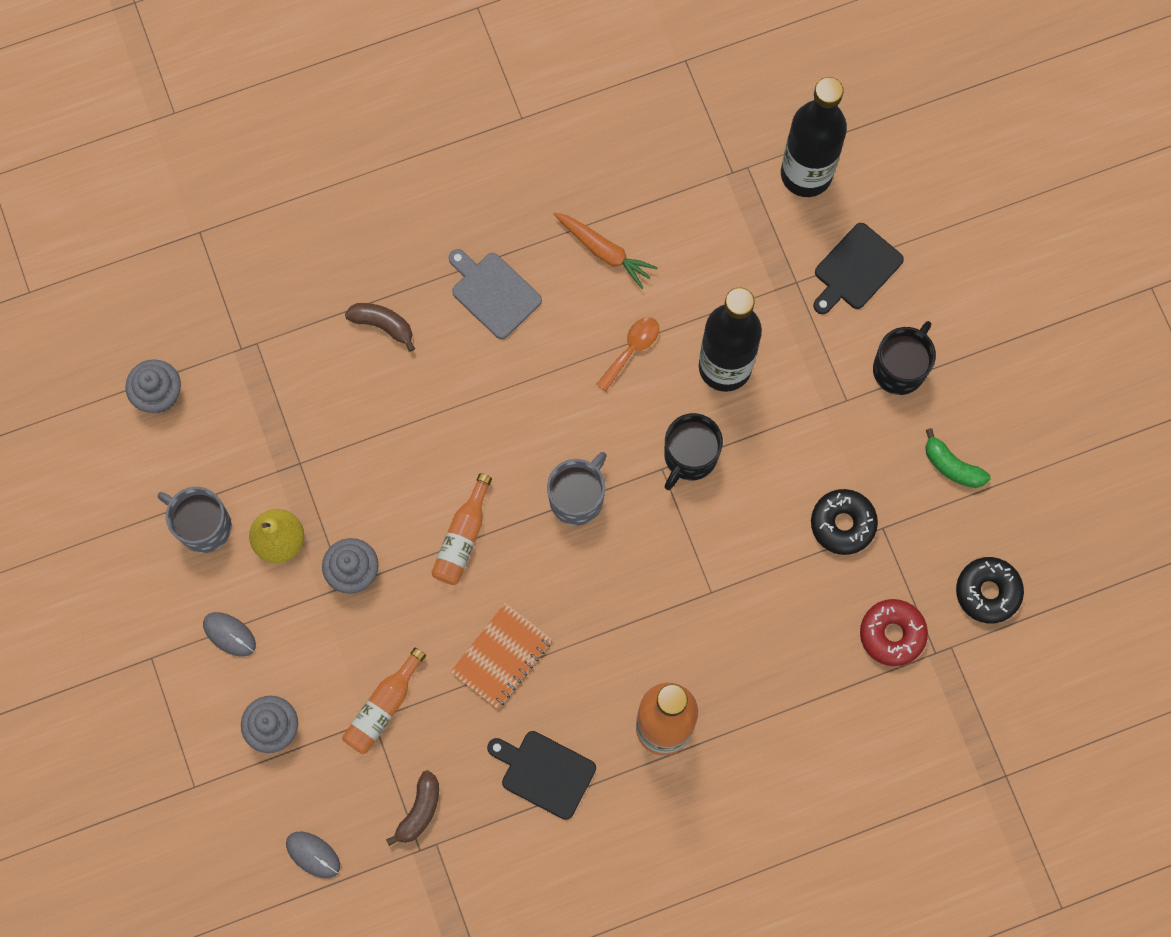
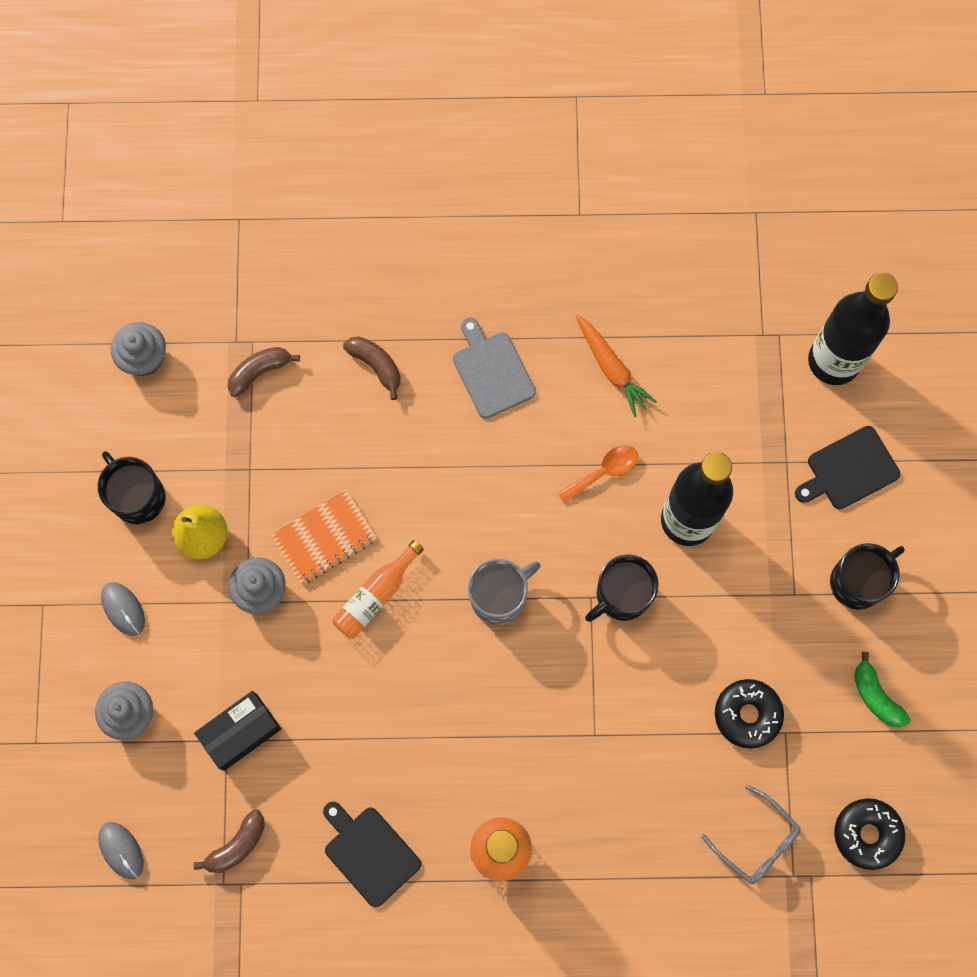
camera: 20 degrees right, 0 degrees up
grey mug [158,487,231,553] -> black mug [98,451,166,524]
orange bottle [342,648,426,754] -> black box [194,691,281,771]
orange notebook [450,603,552,709] -> orange notebook moved to [271,489,377,584]
red donut [860,599,928,666] -> grey glasses [701,785,801,884]
none -> brown banana [227,347,300,397]

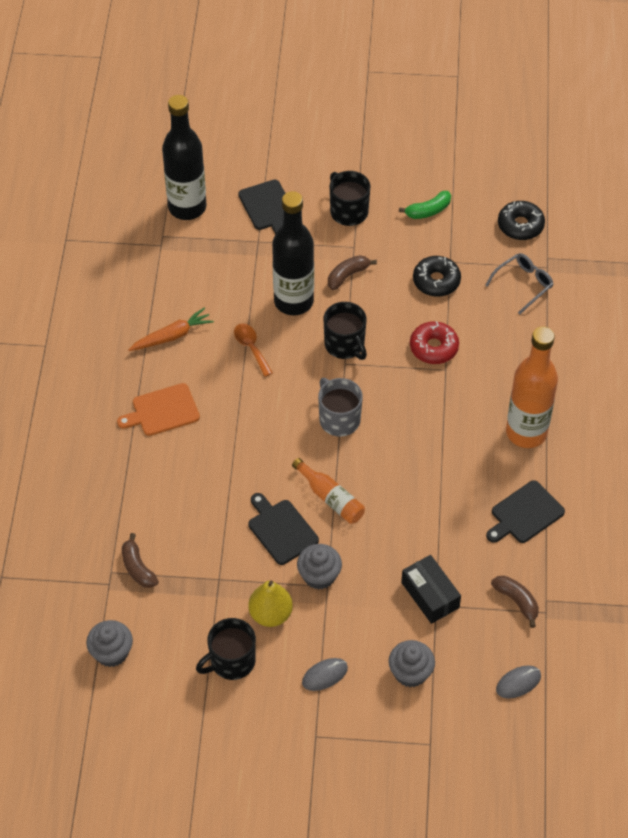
camera: 85 degrees left, 20 degrees down
orange notebook [271,489,377,584] -> black cutting board [248,493,319,565]
brown banana [343,336,401,400] -> brown banana moved to [328,255,377,290]
grey cutting board [453,318,536,419] -> orange cutting board [117,383,200,436]
none -> red donut [410,321,459,364]

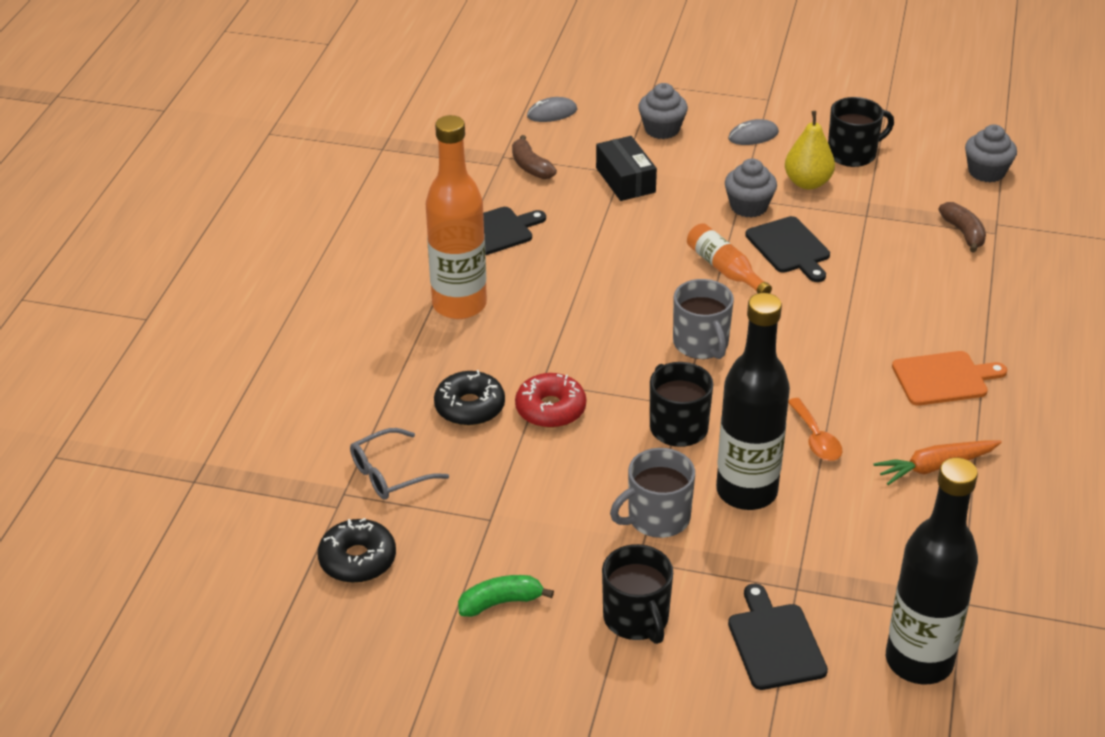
camera: 170 degrees left, 15 degrees down
brown banana [328,255,377,290] -> grey mug [610,448,695,538]
black donut [413,256,461,297] -> black donut moved to [434,370,505,426]

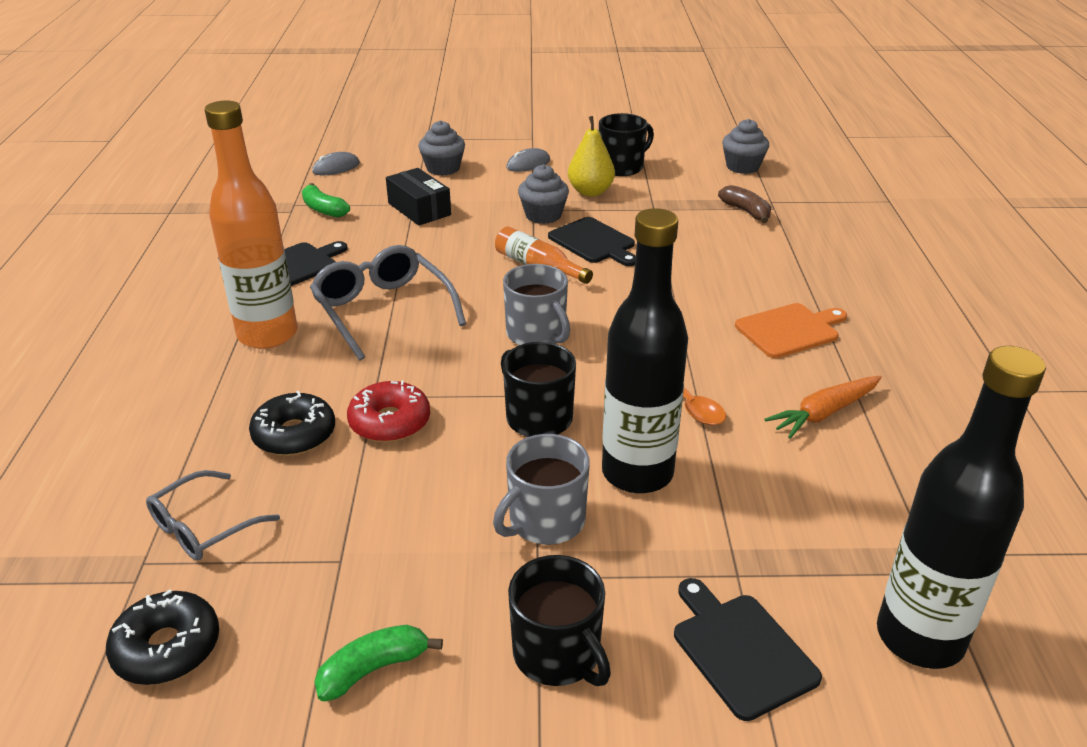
camera: 15 degrees left, 5 degrees down
brown banana [512,135,557,179] -> green banana [302,183,350,218]
none -> grey glasses [310,245,466,360]

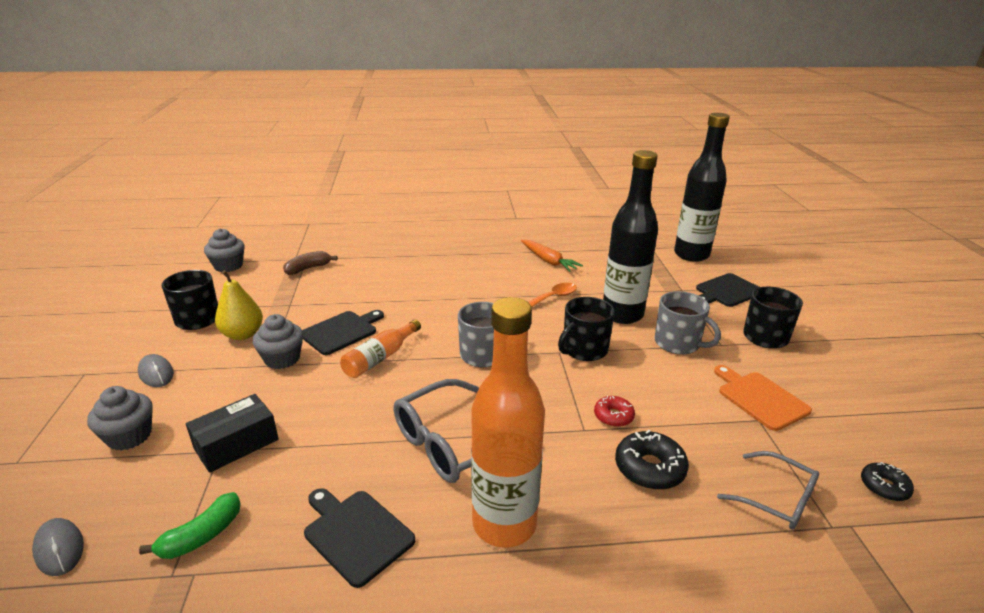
camera: 95 degrees left, 5 degrees down
black donut [106,590,219,685] -> black donut [861,462,914,501], size x0.63
green banana [314,625,443,701] -> none
red donut [347,380,430,443] -> red donut [594,396,635,427], size x0.63
orange cutting board [735,303,847,358] -> orange cutting board moved to [714,365,812,431]

